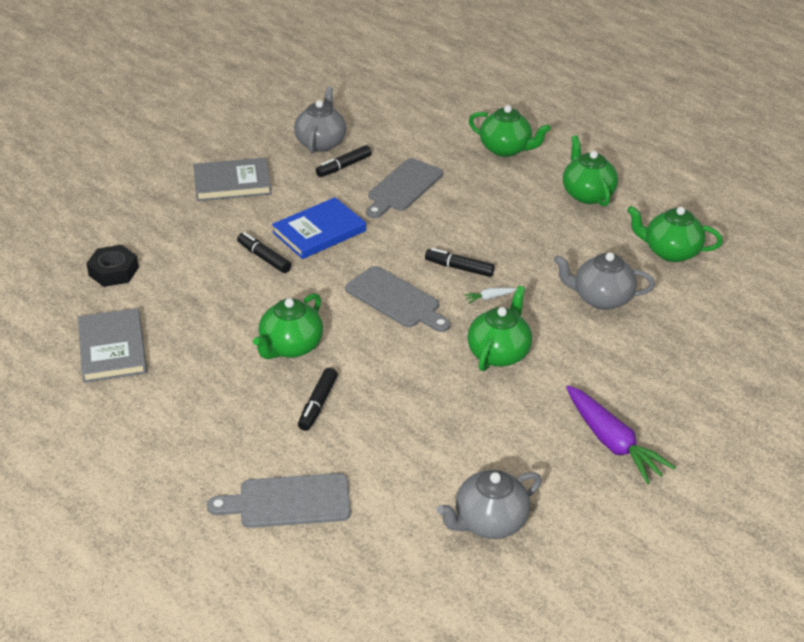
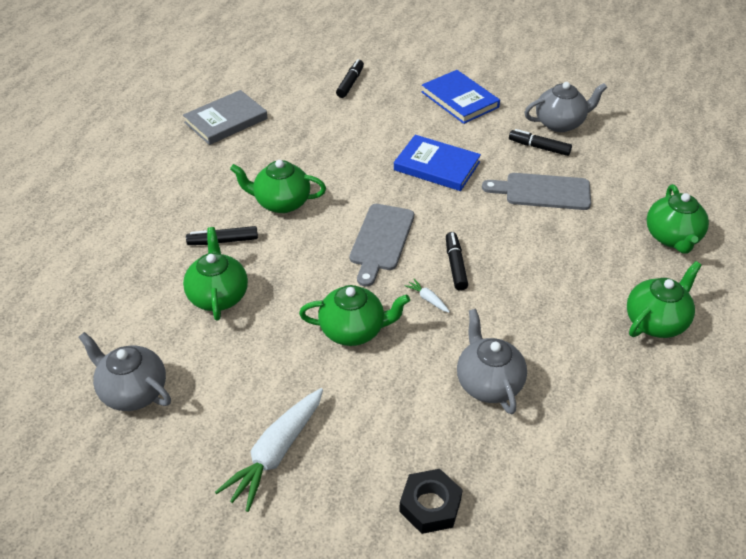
camera: 65 degrees right, 5 degrees up
black nut [86,245,139,287] -> black nut moved to [399,469,462,534]
grey book [193,157,272,201] -> blue book [422,70,500,124]
grey cutting board [207,473,351,528] -> none
black marker [237,232,291,273] -> black marker moved to [336,59,364,98]
purple carrot [566,385,676,484] -> white carrot [215,388,323,512]
green teapot [627,206,723,262] -> green teapot moved to [183,227,248,321]

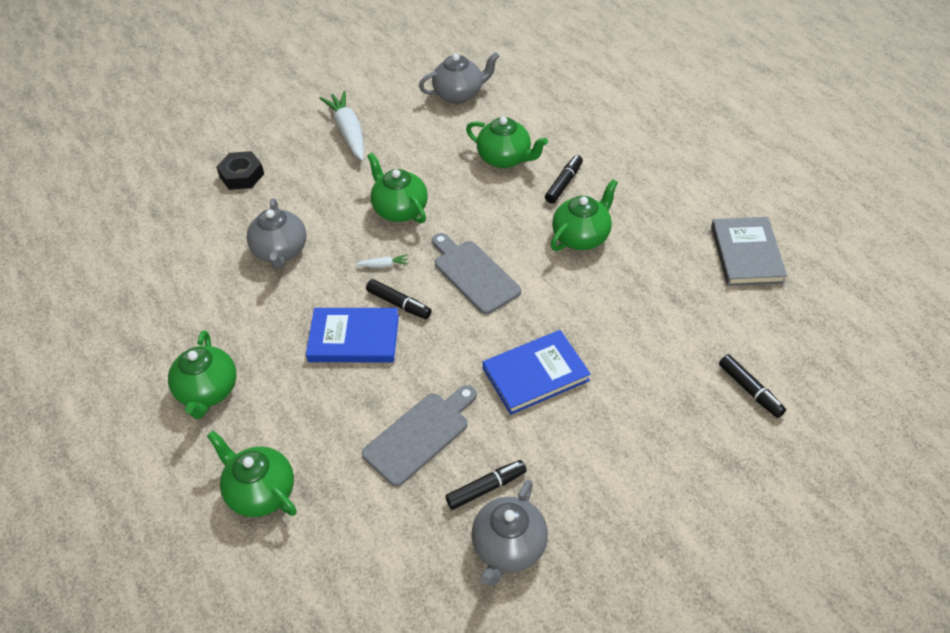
camera: 130 degrees right, 5 degrees up
green teapot [299,285,410,346] -> green teapot turned 105 degrees clockwise [367,153,428,223]
blue book [422,70,500,124] -> blue book moved to [306,308,399,363]
grey teapot [457,309,527,414] -> grey teapot turned 60 degrees clockwise [246,198,306,269]

